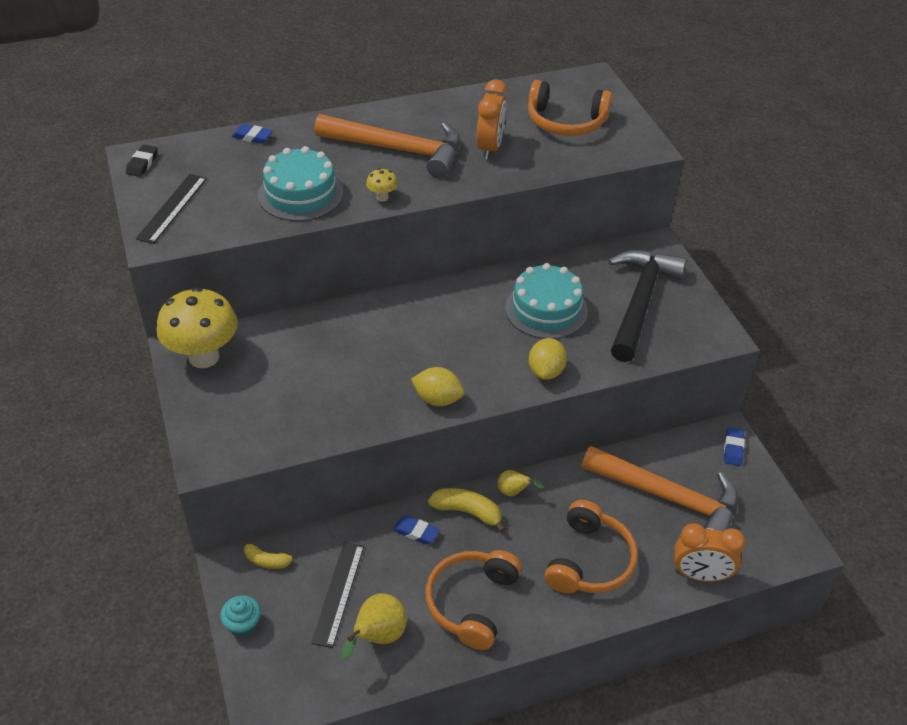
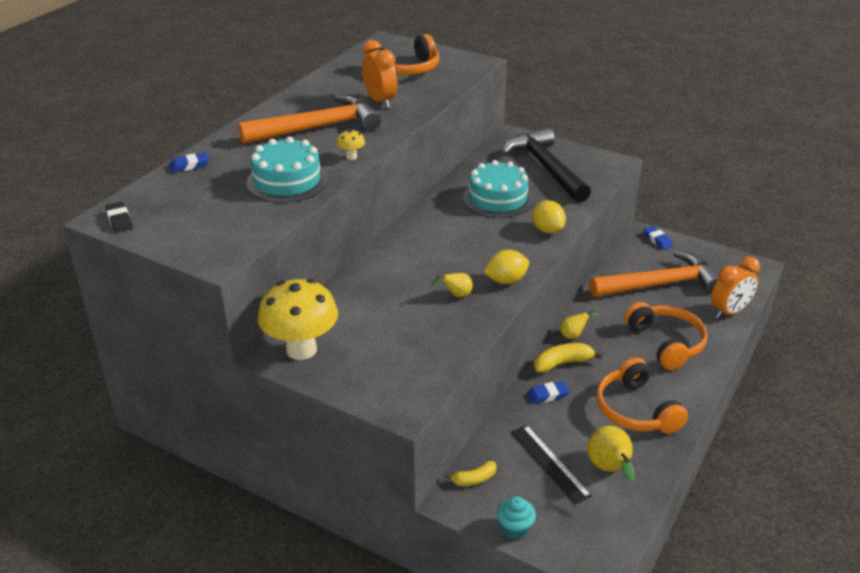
camera: 40 degrees left, 10 degrees down
black ruler [136,174,207,244] -> none
none -> yellow pear [431,273,473,297]

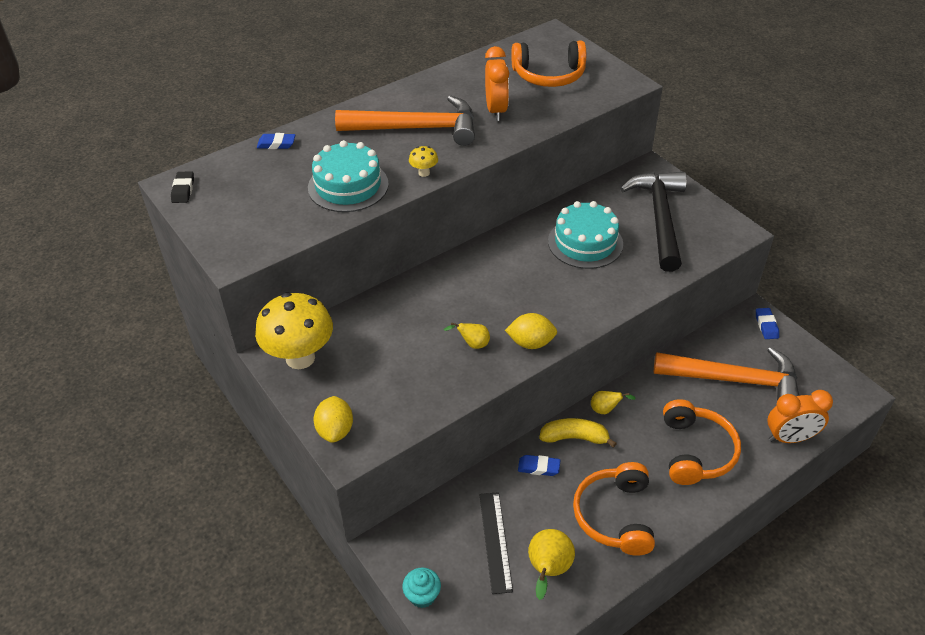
camera: 25 degrees right, 10 degrees up
yellow banana [445,461,497,486] -> none
yellow lemon [532,200,566,234] -> yellow lemon moved to [313,396,353,443]

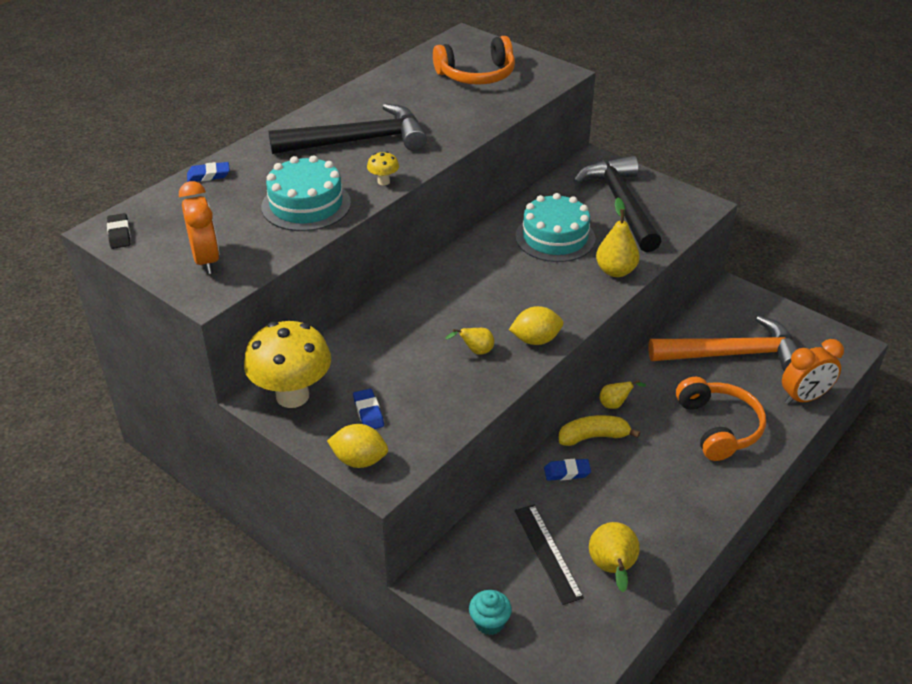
camera: 15 degrees left, 5 degrees down
yellow lemon [313,396,353,443] -> yellow lemon turned 60 degrees counterclockwise [327,424,388,468]
orange hammer [335,95,475,146] -> black hammer [268,104,427,154]
orange clock [485,46,509,121] -> orange clock moved to [179,181,220,274]
orange headphones [573,462,655,556] -> none
blue eraser [756,308,779,339] -> blue eraser moved to [353,389,384,429]
none -> yellow pear [596,197,640,277]

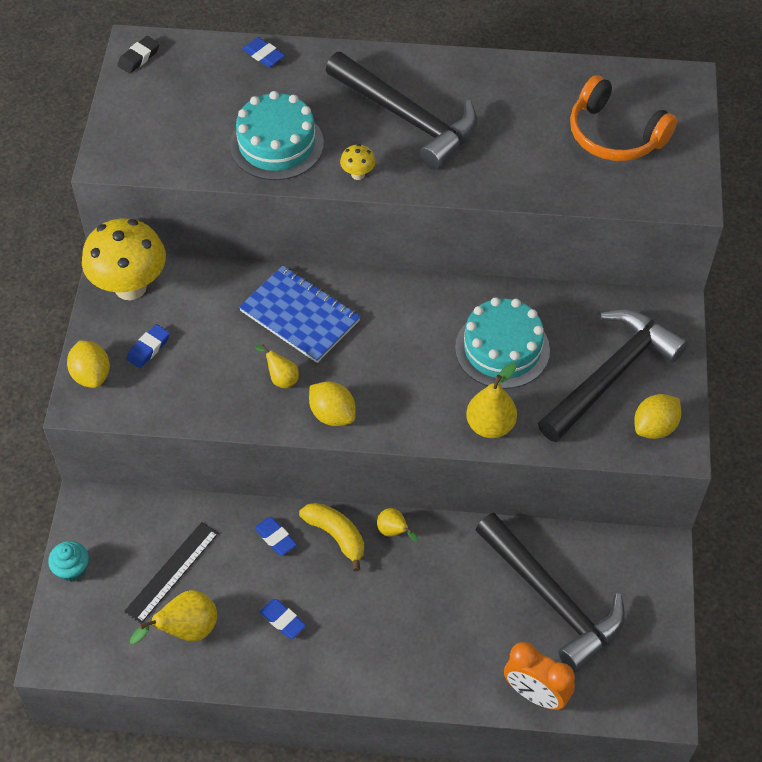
camera: 55 degrees right, 15 degrees up
orange clock [179,181,220,274] -> none
orange hammer [648,316,798,371] -> black hammer [475,513,625,672]
orange headphones [676,377,766,461] -> none
none -> blue notebook [239,265,361,363]
none -> blue eraser [260,599,306,639]
none -> yellow lemon [634,394,681,439]

